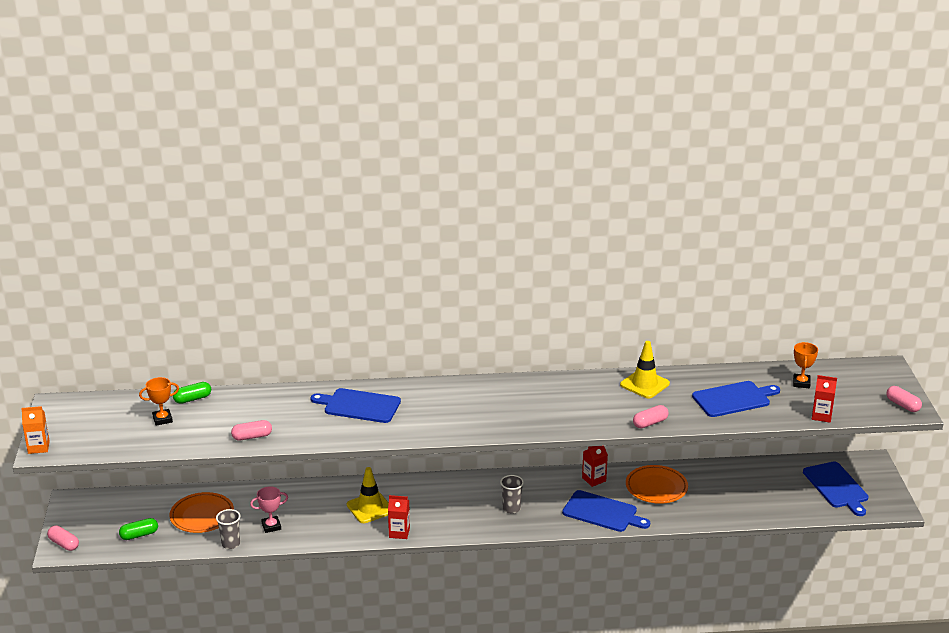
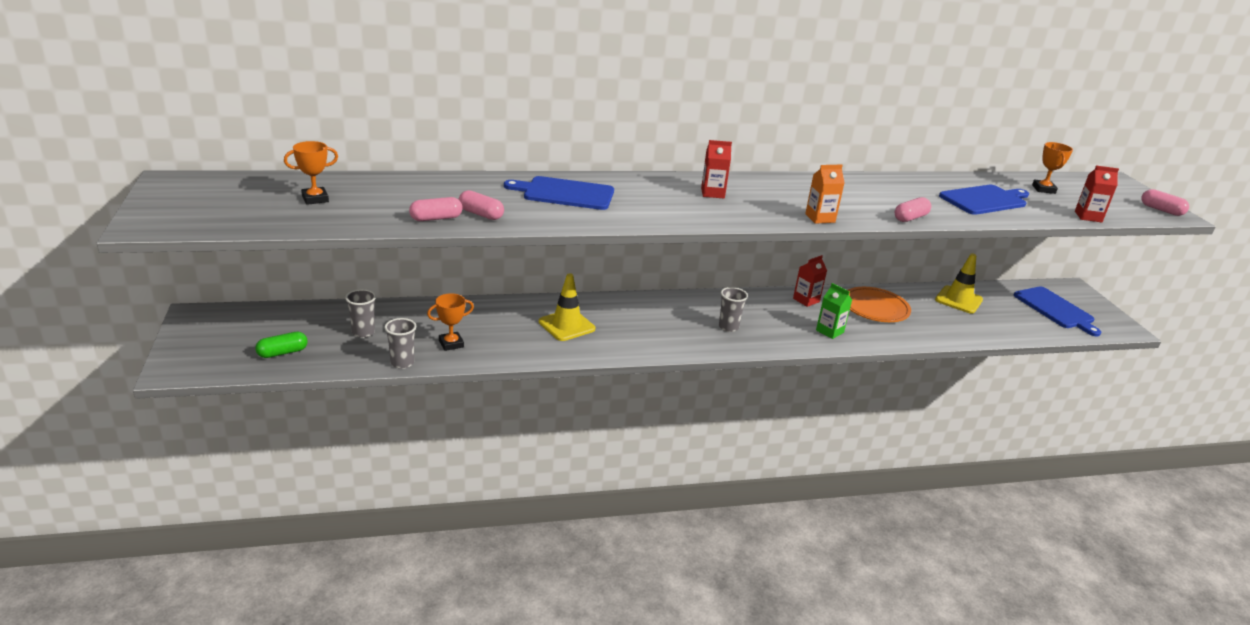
camera: 10 degrees left, 0 degrees up
orange carton [21,406,50,454] -> orange carton moved to [805,164,845,224]
pink capsule [47,525,79,551] -> pink capsule moved to [459,190,504,220]
orange plate [170,492,234,533] -> grey cup [345,289,376,338]
green capsule [173,382,211,404] -> none
pink trophy [250,487,288,533] -> orange trophy [427,293,474,351]
red carton [388,495,410,539] -> red carton moved to [701,140,732,198]
blue cutting board [562,490,650,532] -> green carton [816,283,852,339]
yellow traffic cone [620,341,670,398] -> yellow traffic cone moved to [935,253,983,314]

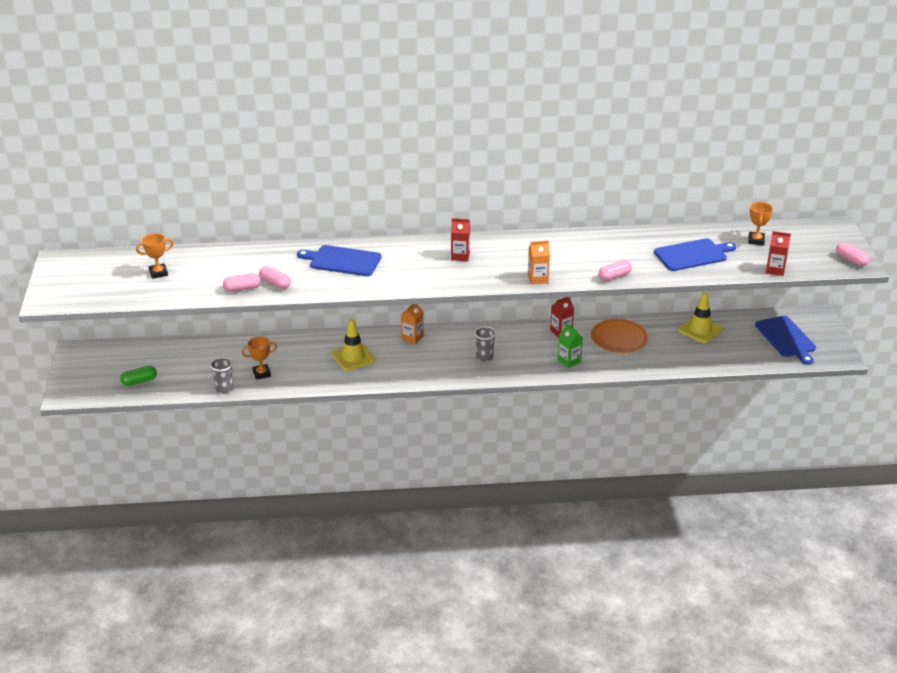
camera: 10 degrees right, 5 degrees up
grey cup [345,289,376,338] -> none
none -> orange carton [401,304,424,345]

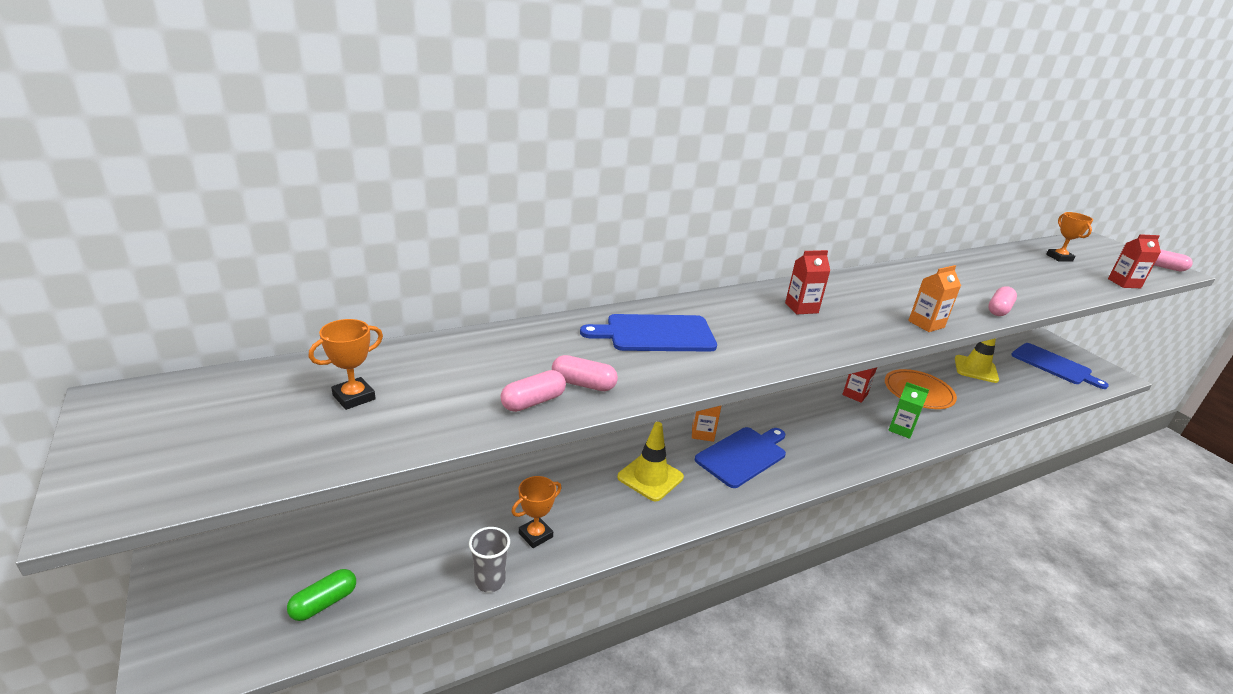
camera: 25 degrees left, 5 degrees down
grey cup [474,326,496,362] -> none
blue cutting board [654,238,736,271] -> blue cutting board moved to [695,427,786,488]

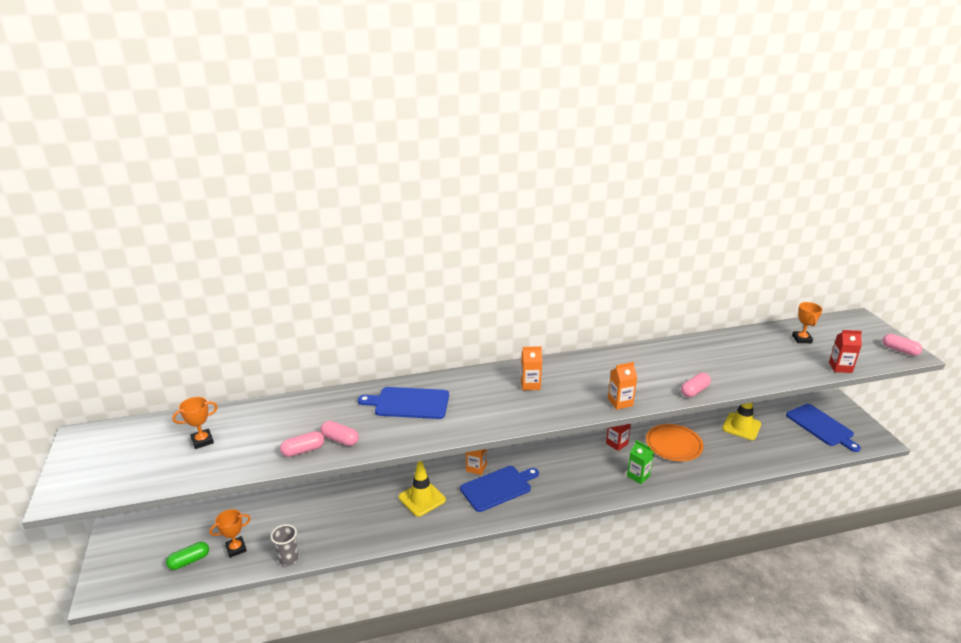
camera: 15 degrees right, 0 degrees up
orange trophy [511,476,561,548] -> orange trophy moved to [209,509,251,558]
red carton [785,250,830,315] -> orange carton [521,346,542,390]

